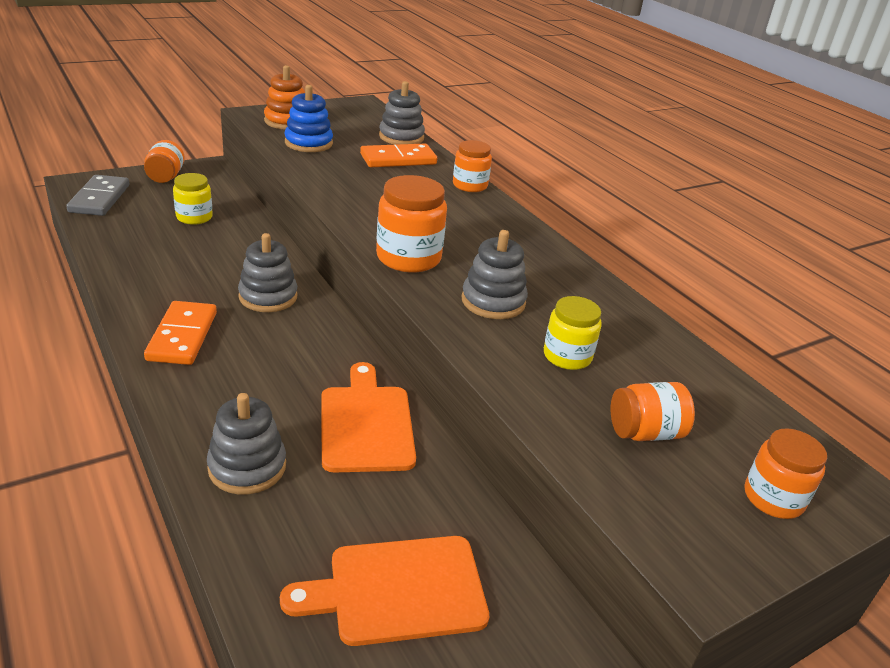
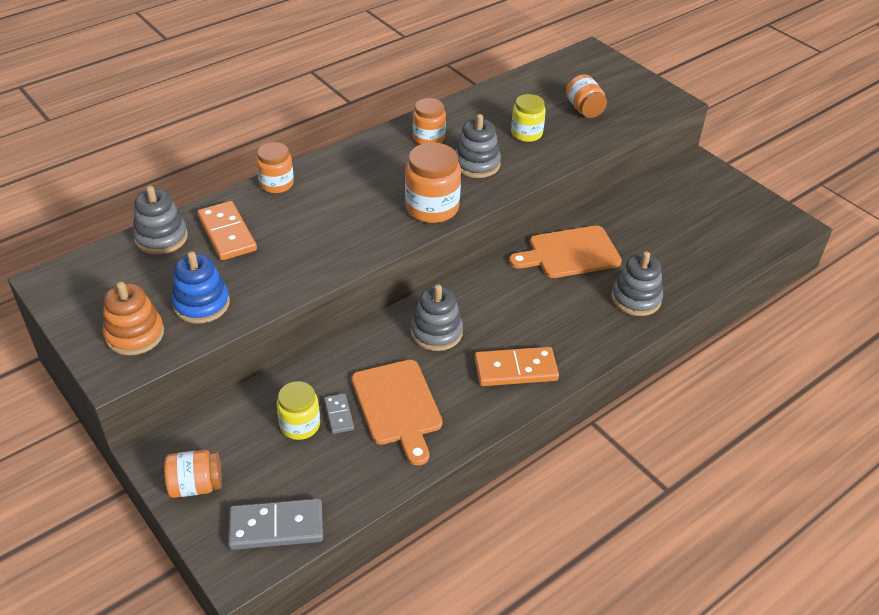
camera: 95 degrees left, 10 degrees up
orange cutting board [280,536,489,646] -> orange cutting board moved to [352,360,443,465]
orange jar [745,428,827,519] -> orange jar moved to [413,98,446,145]
none -> grey domino [324,393,354,434]

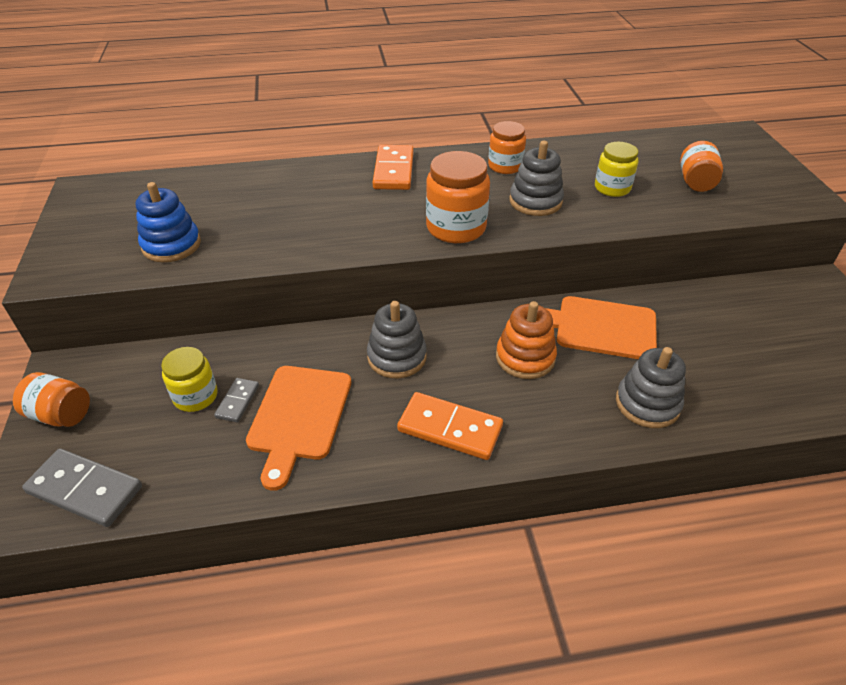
camera: 30 degrees right, 0 degrees up
orange stacking toy [103,282,164,355] -> orange stacking toy moved to [496,301,557,379]
grey stacking toy [133,186,188,255] -> none
orange domino [197,201,257,260] -> orange domino moved to [373,145,414,190]
orange jar [256,142,294,193] -> none

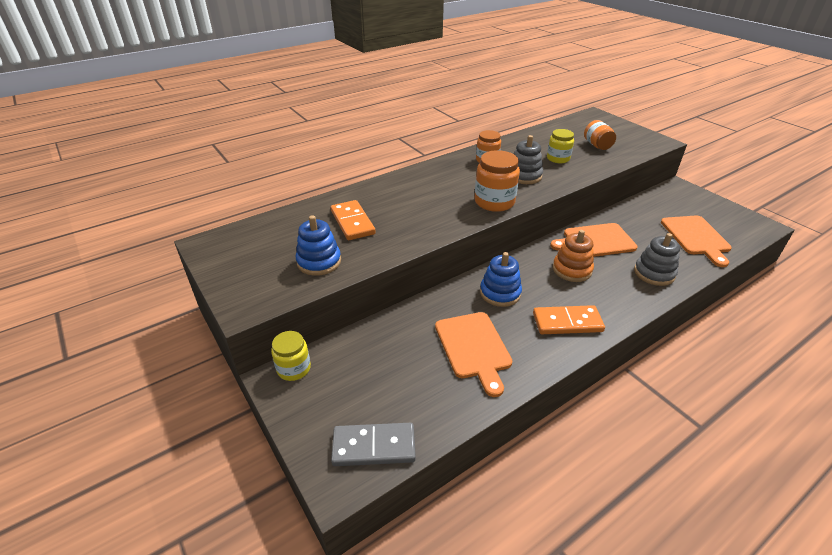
camera: 25 degrees left, 5 degrees down
orange jar [13,372,90,427] -> none
yellow jar [161,347,218,412] -> yellow jar moved to [271,331,311,381]
grey domino [214,378,259,422] -> none
grey stacking toy [367,301,427,378] -> blue stacking toy [480,252,522,307]
orange domino [373,145,414,190] -> orange domino moved to [331,200,376,240]
none -> orange cutting board [661,216,732,267]

